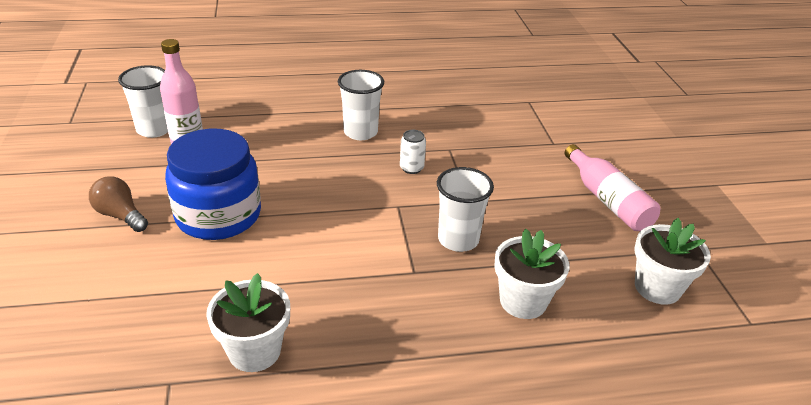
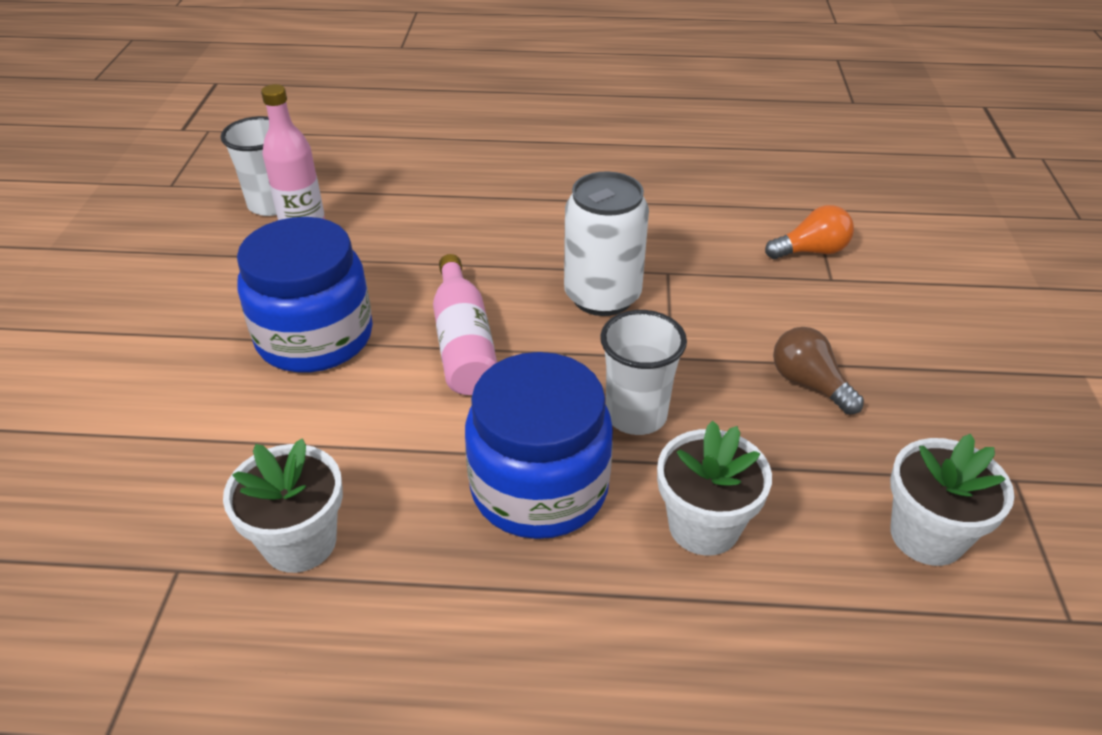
camera: 15 degrees right, 5 degrees up
brown light bulb [89,177,148,232] -> brown light bulb moved to [773,327,864,415]
white cup [338,70,384,140] -> none
white can [400,130,426,174] -> white can [564,172,649,316], size x2.15
pink bottle [565,144,661,231] -> pink bottle moved to [433,254,497,395]
none -> blue jar [465,352,613,539]
none -> orange light bulb [765,205,854,259]

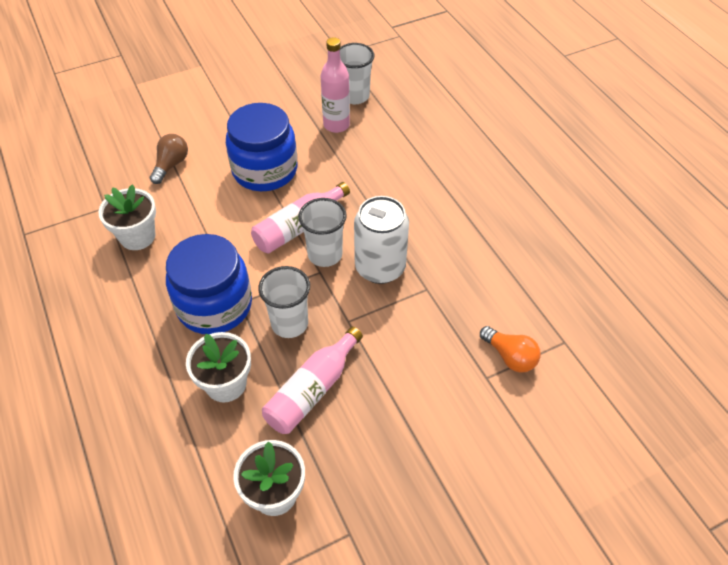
camera: 60 degrees right, 10 degrees up
brown light bulb [773,327,864,415] -> brown light bulb moved to [150,134,188,184]
none -> pink bottle [262,327,363,434]
none -> white cup [298,198,347,267]

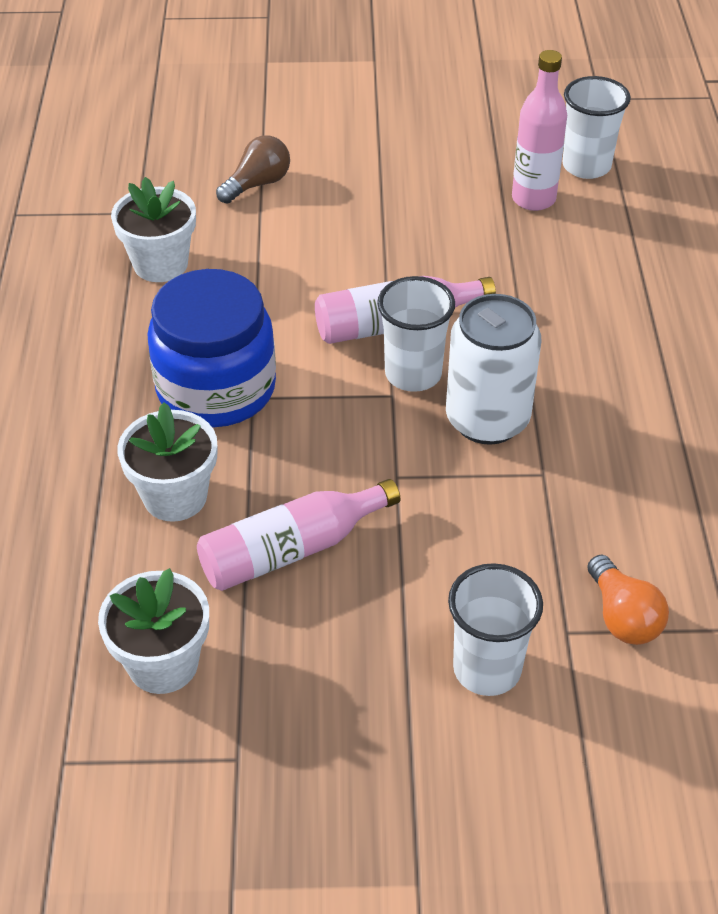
camera: 25 degrees right, 5 degrees down
blue jar [226,103,298,191] -> none
white cup [258,266,310,338] -> white cup moved to [448,563,543,696]

